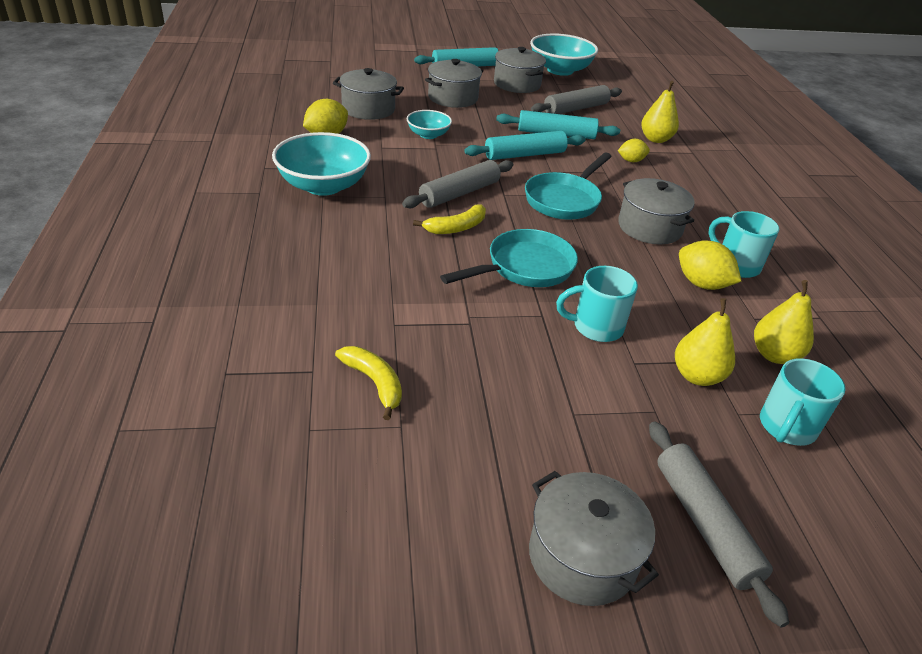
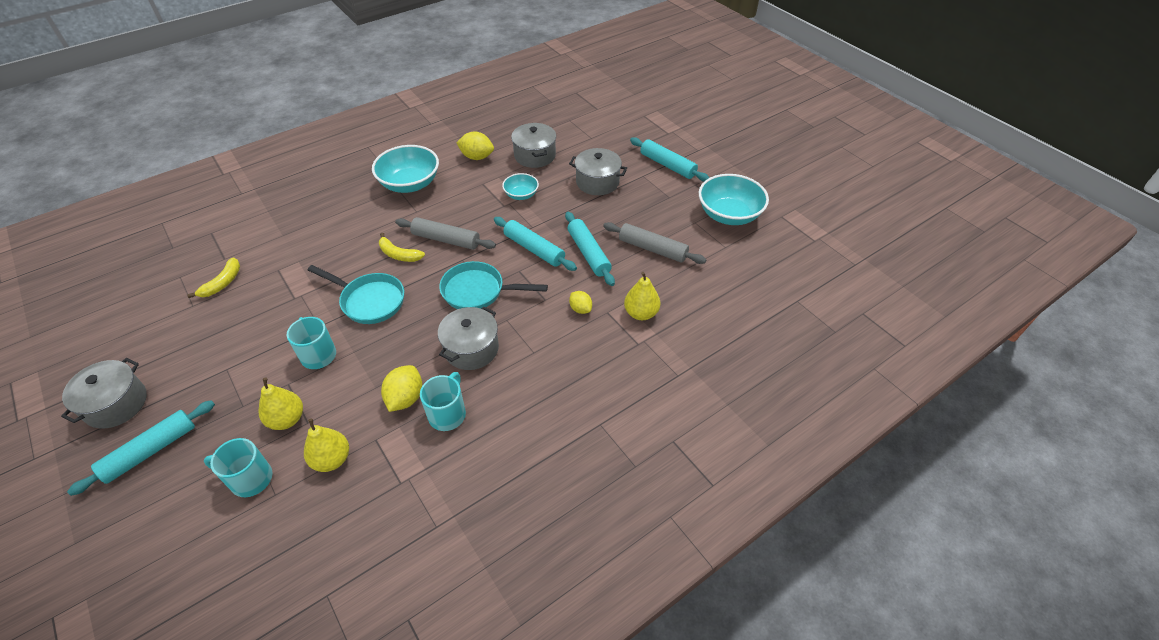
camera: 65 degrees right, 10 degrees up
grey pot [494,47,546,93] -> none
grey rolling pin [649,421,789,627] -> turquoise rolling pin [67,400,215,496]

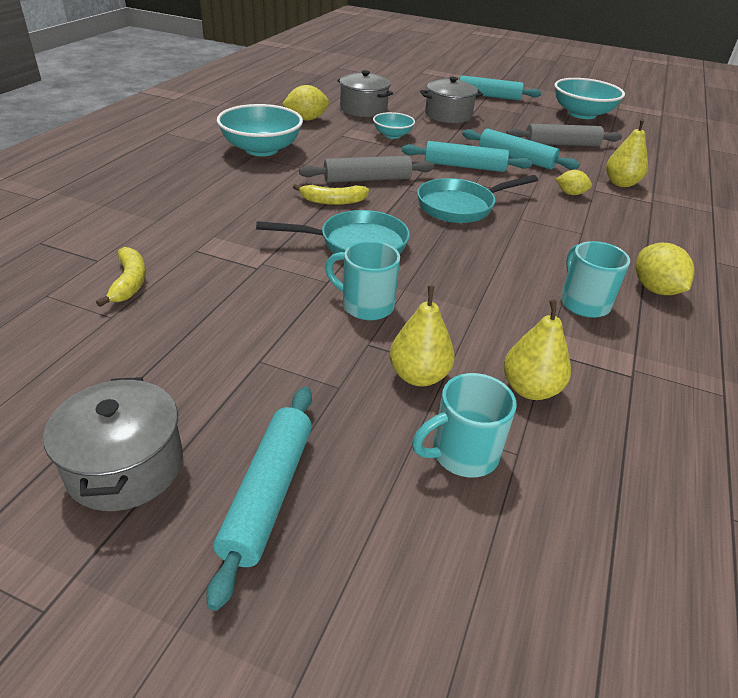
camera: 35 degrees left, 10 degrees down
yellow lemon [381,365,422,412] -> yellow lemon moved to [636,243,695,295]
grey pot [438,307,499,370] -> none

